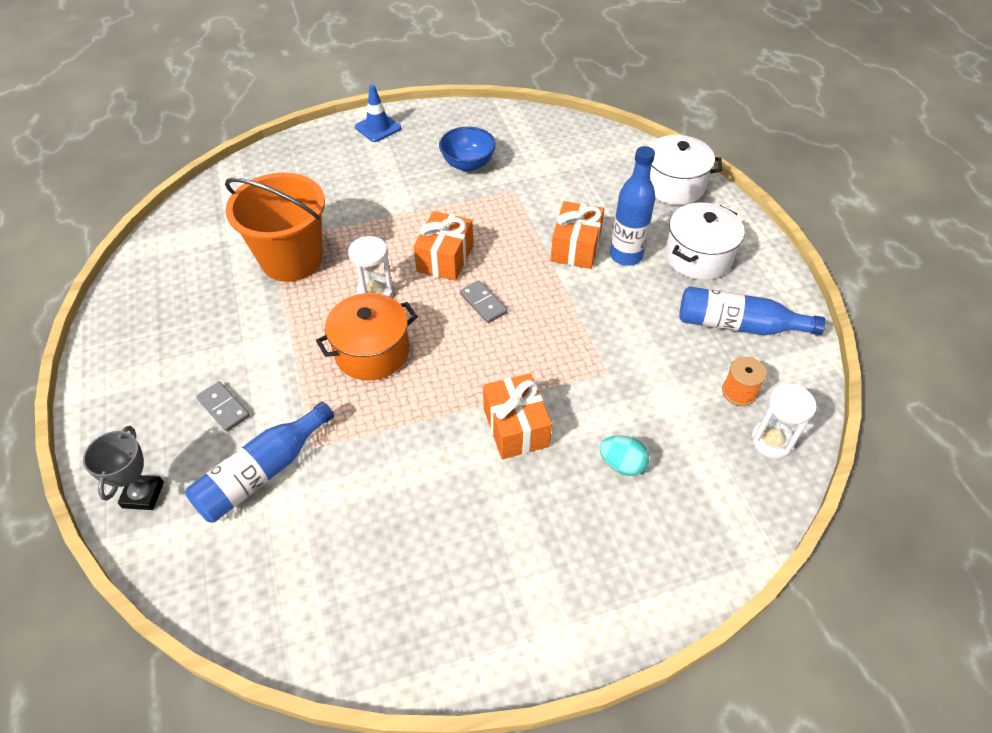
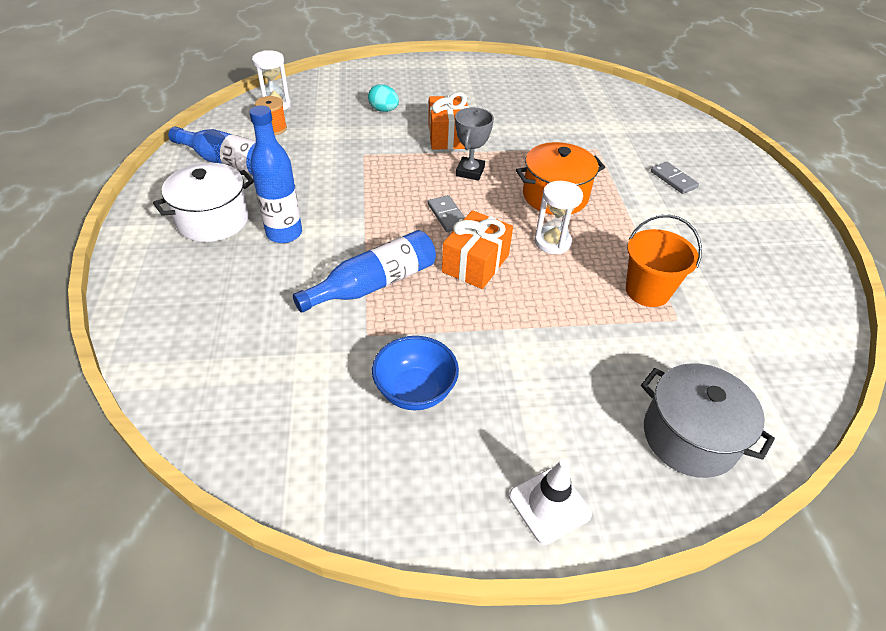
camera: 170 degrees left, 5 degrees down
grey trophy [83,426,164,510] -> grey trophy moved to [455,107,494,181]
blue bottle [185,401,334,523] -> blue bottle moved to [293,230,436,313]
orange bucket [225,173,325,282] -> orange bucket [626,215,702,307], size x0.64
blue traffic cone [355,84,401,142] -> white traffic cone [509,459,592,545]
orange gift [551,201,604,269] -> none
white pot [649,135,722,205] -> none
none -> grey pot [641,363,775,478]

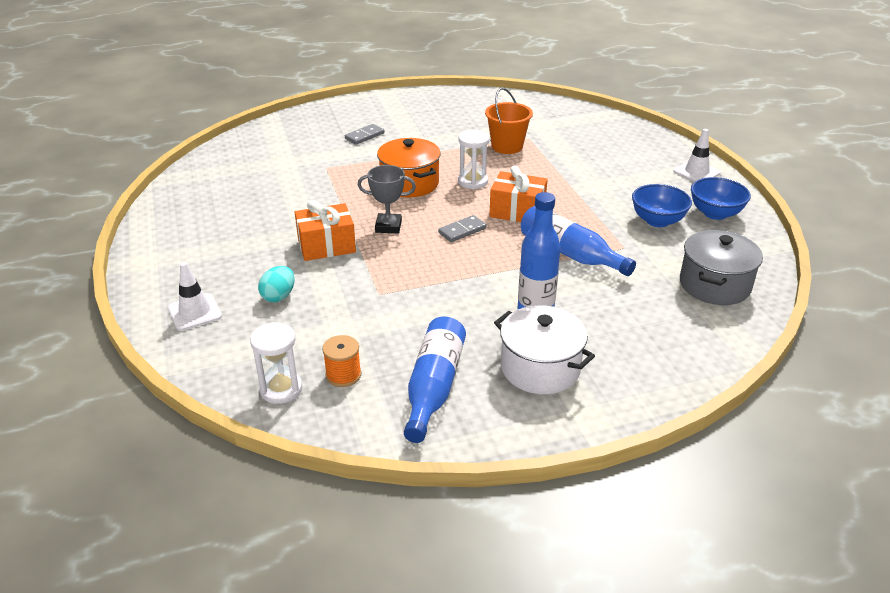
camera: 100 degrees left, 10 degrees down
grey pot [641,363,775,478] -> grey pot moved to [680,230,763,305]
none -> white traffic cone [168,262,222,331]
none -> blue bowl [691,177,751,220]

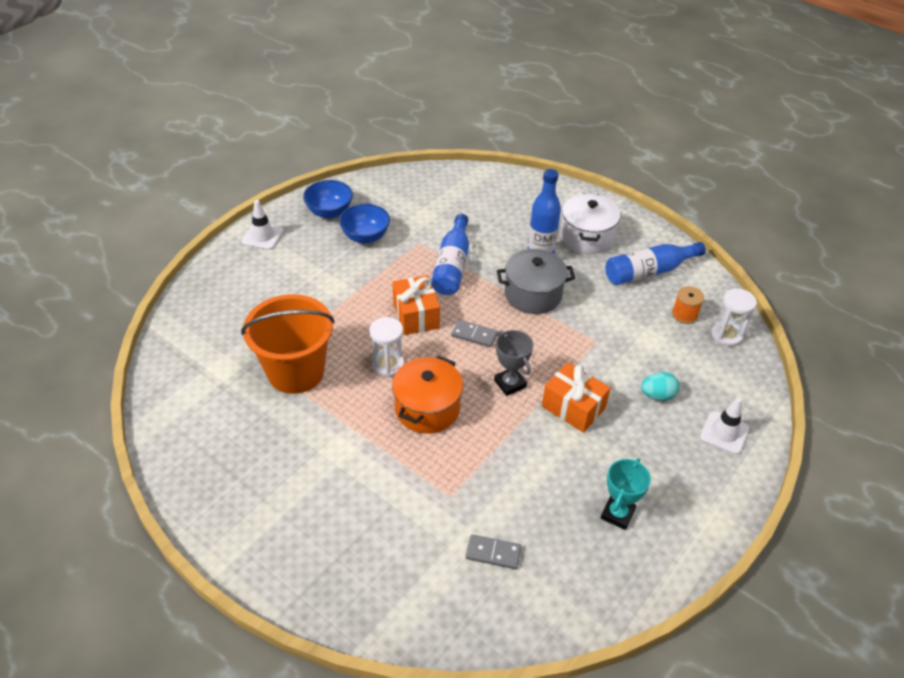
camera: 125 degrees left, 10 degrees up
grey domino [345,124,385,145] -> grey domino moved to [465,534,521,569]
orange bucket [485,88,533,154] -> orange bucket [241,294,335,394], size x1.56
grey pot [680,230,763,305] -> grey pot moved to [497,249,575,314]
none -> turquoise trophy [601,458,651,530]

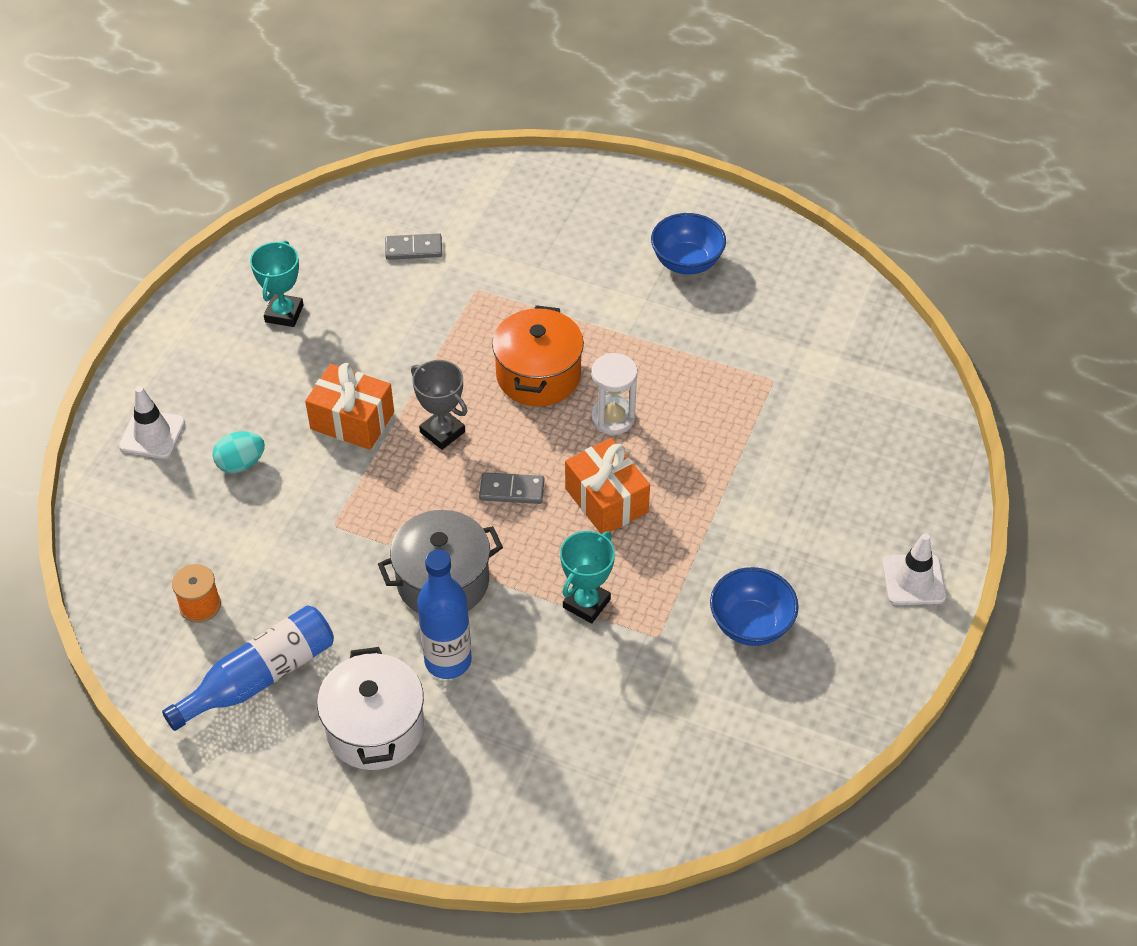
camera: 165 degrees right, 5 degrees up
orange bucket [241,294,335,394] -> none
blue bowl [303,180,353,219] -> blue bowl moved to [651,213,726,274]
blue bottle [431,214,469,295] -> turquoise trophy [560,531,615,623]
white hourglass [712,288,757,347] -> none

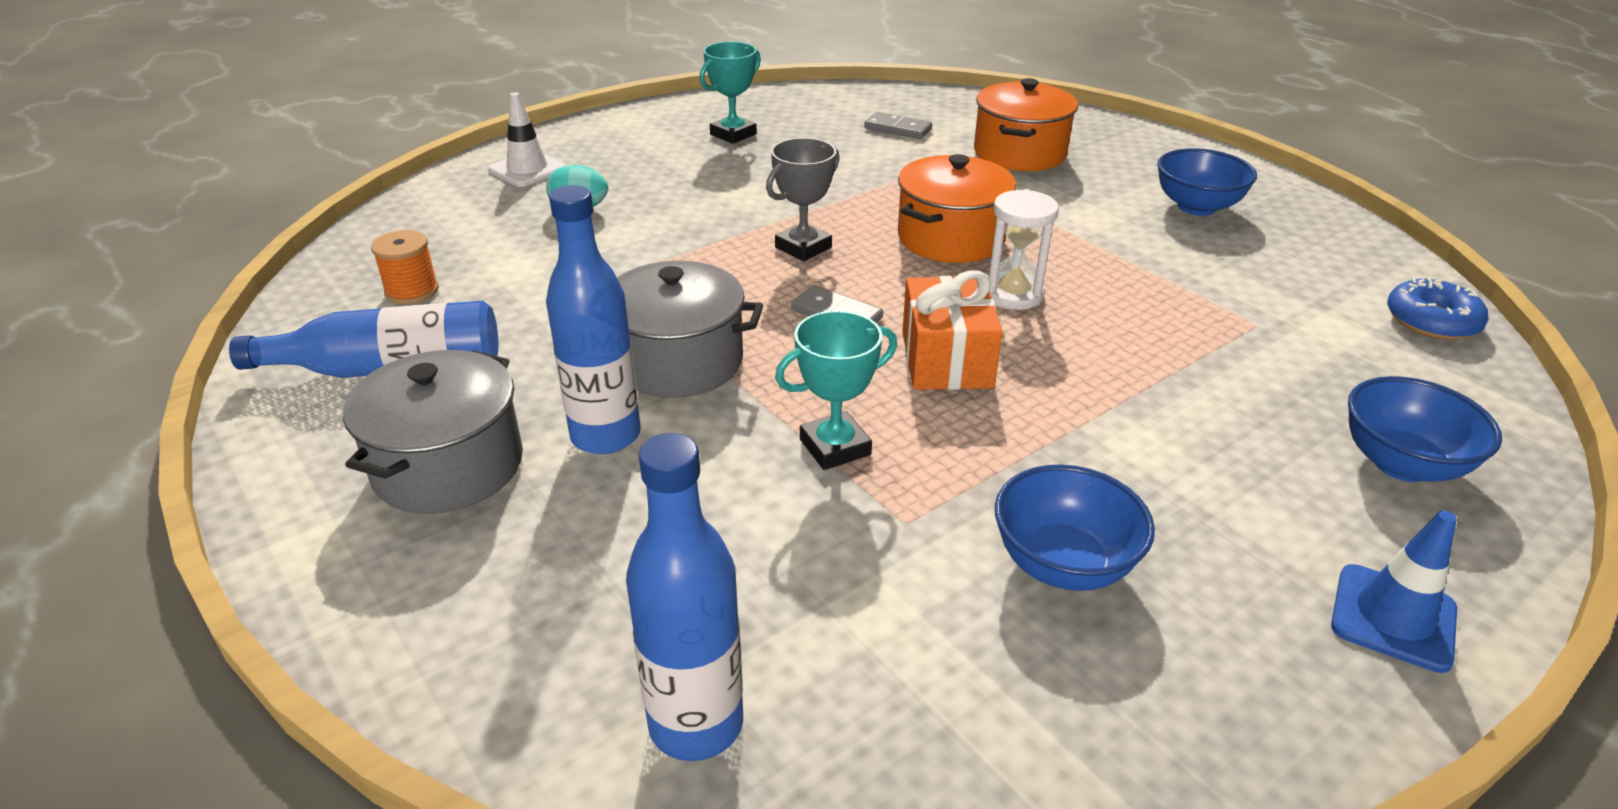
camera: 30 degrees right, 15 degrees down
orange gift [305,363,394,450] -> none
white pot [317,647,424,770] -> grey pot [343,350,523,514]
grey trophy [411,360,467,450] -> grey trophy turned 60 degrees clockwise [766,138,840,261]
white traffic cone [882,533,946,605] -> blue traffic cone [1331,510,1457,673]
none -> blue bottle [626,433,743,761]
none -> orange pot [974,78,1078,171]
none -> blue bowl [1348,376,1502,482]
none -> blue donut [1387,278,1488,340]

